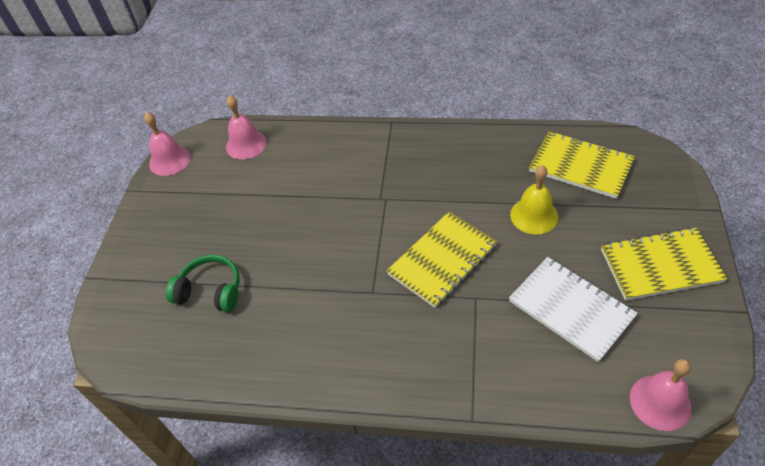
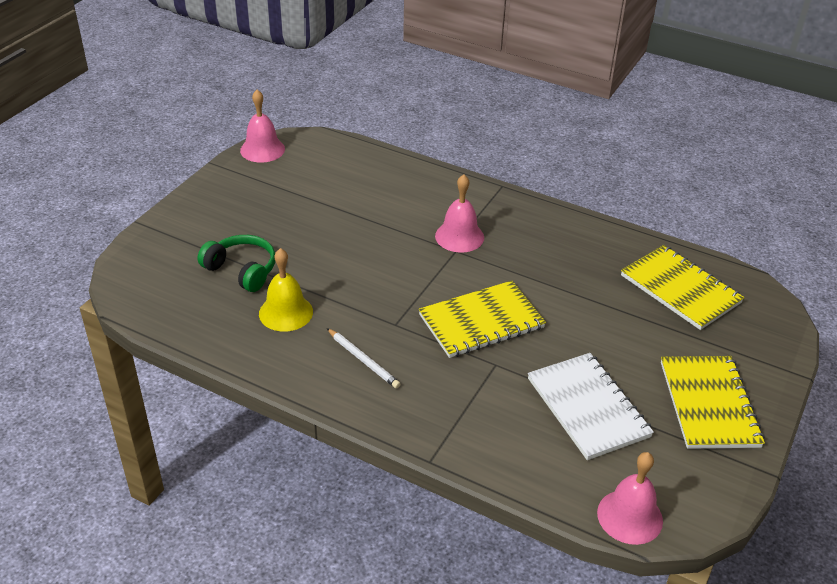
camera: 15 degrees right, 10 degrees down
pink bell [226,95,267,159] -> pink bell moved to [435,174,484,253]
yellow bell [510,165,558,234] -> yellow bell moved to [259,248,313,332]
yellow notebook [601,227,728,301] -> yellow notebook turned 75 degrees clockwise [661,356,765,449]
none -> white pencil [327,328,401,389]

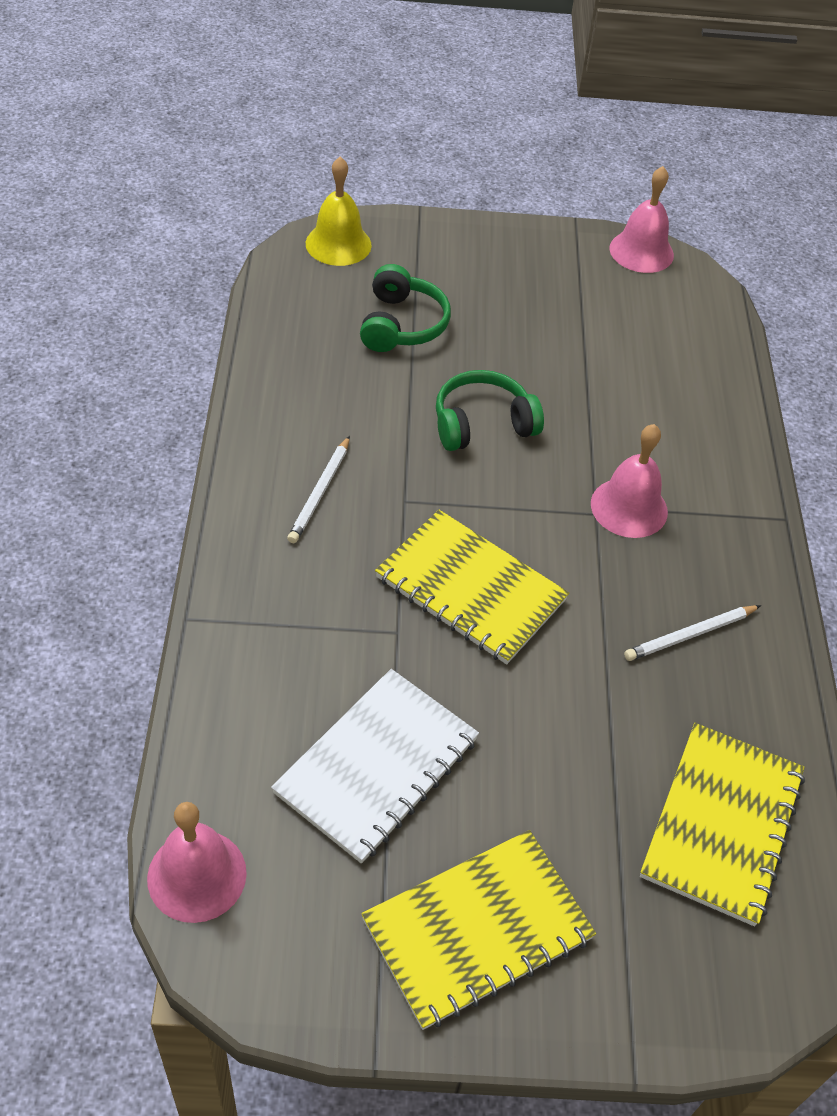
camera: 60 degrees right, 10 degrees up
yellow bell [259,248,313,332] -> yellow bell moved to [306,157,372,266]
none -> green headphones [436,370,544,451]
none -> white pencil [624,605,761,661]

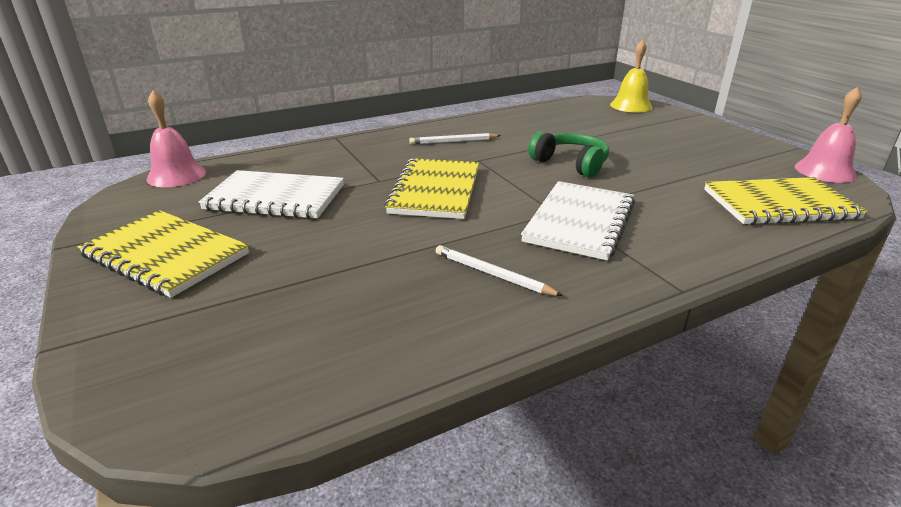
camera: 65 degrees right, 20 degrees down
green headphones [360,264,451,352] -> none
pink bell [591,424,668,538] -> white notebook [521,181,635,261]
yellow notebook [640,723,805,926] -> yellow notebook moved to [704,177,867,225]

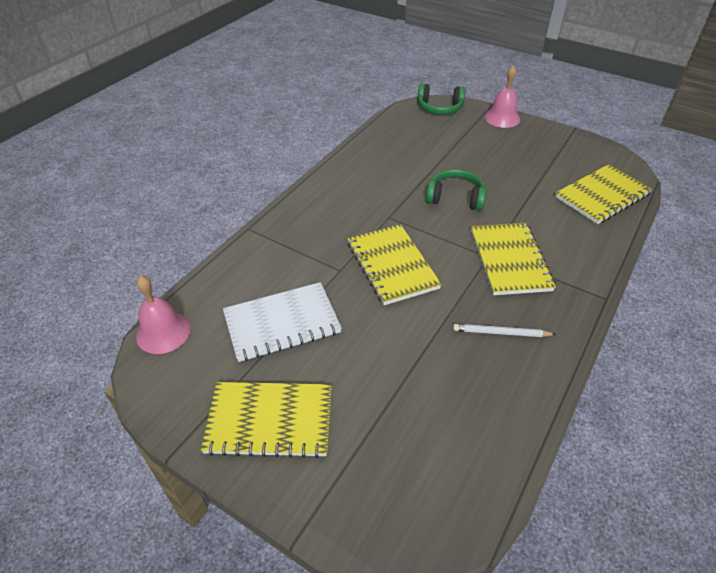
camera: 30 degrees left, 15 degrees up
white pencil [409,133,501,144] -> none
white notebook [521,181,635,261] -> yellow notebook [471,223,556,295]
yellow bell [610,40,653,113] -> green headphones [417,84,466,115]
pink bell [795,87,862,183] -> pink bell moved to [485,65,520,128]

